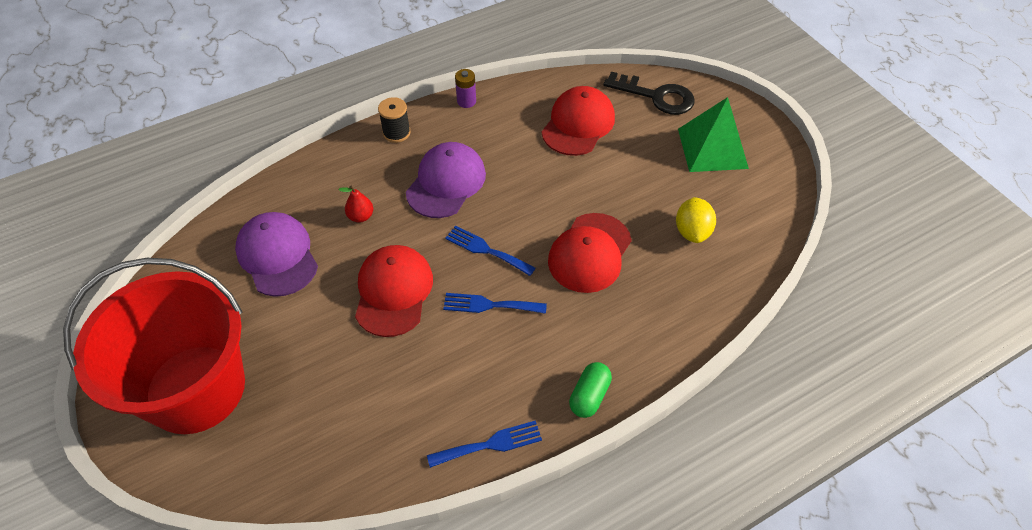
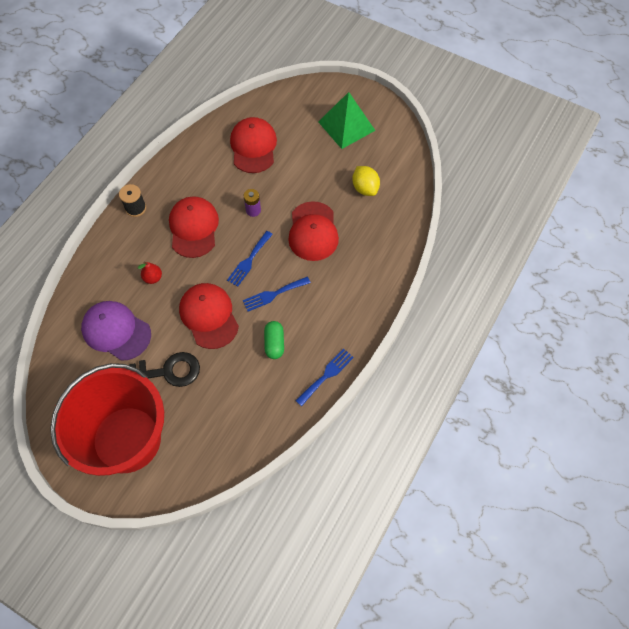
camera: 30 degrees left, 10 degrees up
purple cap [406,142,486,218] -> red cap [169,196,219,258]
blue fork [445,225,535,276] -> blue fork turned 60 degrees counterclockwise [227,231,273,287]
purple battery [455,69,476,108] -> purple battery moved to [244,189,261,217]
green capsule [569,362,612,418] -> green capsule moved to [264,321,284,359]
black key [603,71,695,115] -> black key moved to [129,352,200,387]

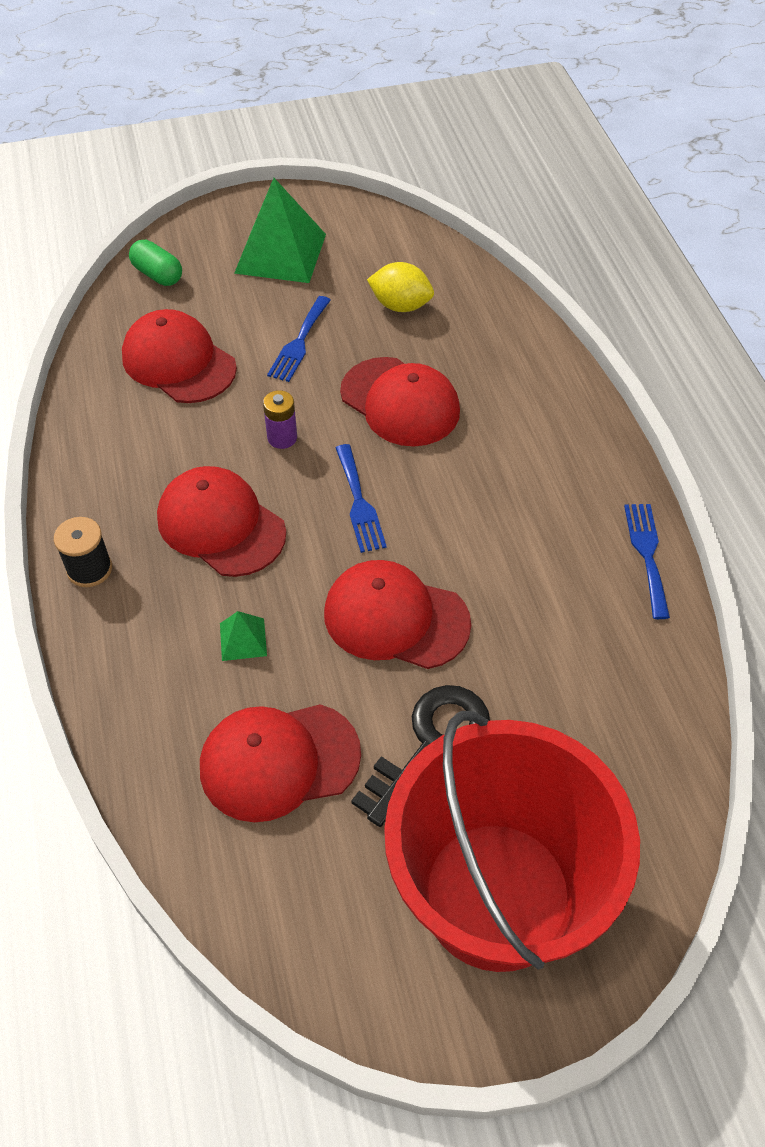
camera: 45 degrees left, 10 degrees down
purple cap [81,301,151,361] -> red cap [200,704,361,822]
red pear [138,262,162,284] -> green pyramid [220,611,267,661]
blue fork [243,277,311,312] -> blue fork moved to [267,296,331,382]
green capsule [264,321,284,359] -> green capsule moved to [129,240,182,286]

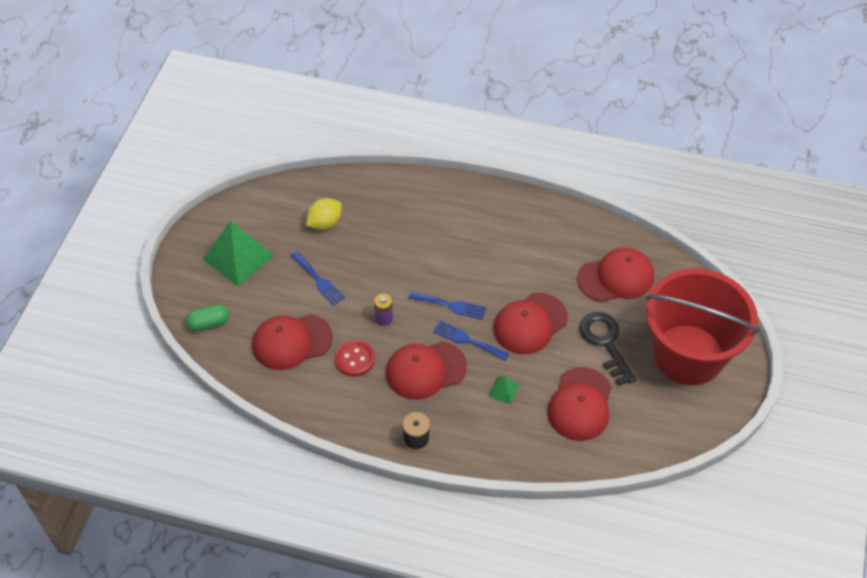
camera: 60 degrees left, 0 degrees up
red cap [340,357,460,446] -> red cap moved to [577,248,654,302]
blue fork [624,504,670,619] -> blue fork moved to [433,321,509,361]
none -> red button [334,340,375,376]

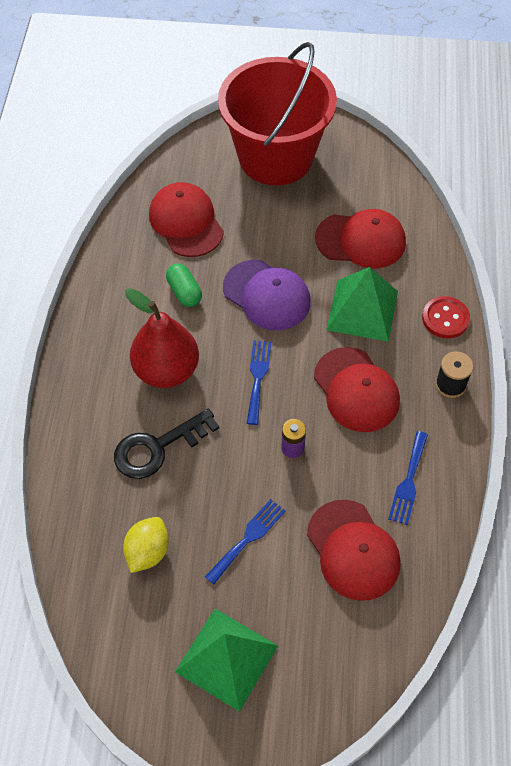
camera: 100 degrees left, 5 degrees up
green capsule [186,304,229,331] -> green capsule moved to [166,264,202,307]
yellow lemon [306,198,342,230] -> yellow lemon turned 75 degrees clockwise [123,517,169,573]
red button [334,340,375,376] -> red button moved to [422,296,470,338]
blue fork [433,321,509,361] -> blue fork moved to [388,431,428,525]
green pyramid [488,376,519,404] -> green pyramid [327,267,398,342], size x2.22
red cap [494,293,568,354] -> purple cap [223,260,311,331]
black key [579,312,636,386] -> black key moved to [114,409,219,479]
none -> red pear [125,288,199,388]

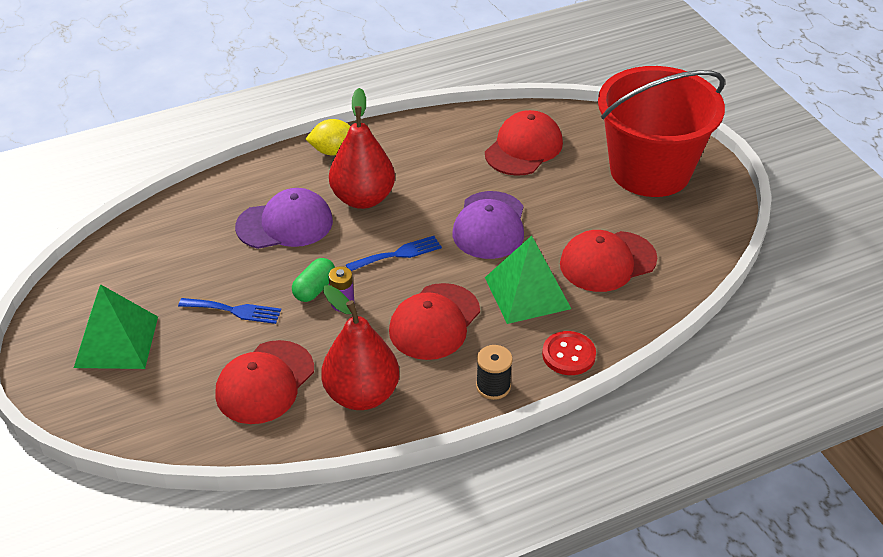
camera: 60 degrees right, 15 degrees down
black key [114,409,219,479] -> purple cap [235,188,333,249]
yellow lemon [123,517,169,573] -> yellow lemon moved to [306,119,351,155]
green capsule [166,264,202,307] -> green capsule moved to [292,258,335,302]
red cap [315,209,406,268] -> red cap turned 90 degrees clockwise [560,230,657,292]
blue fork [388,431,428,525] -> red pear [321,285,399,410]

